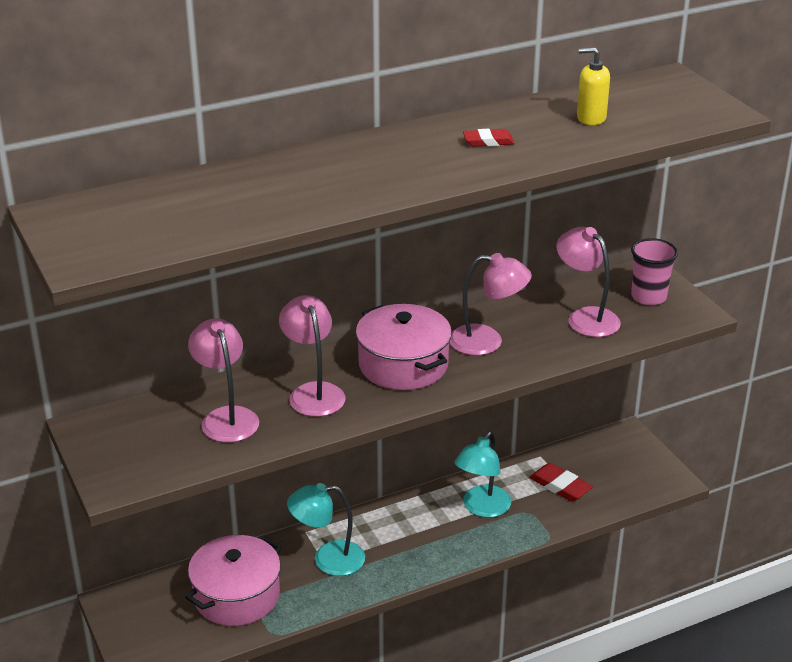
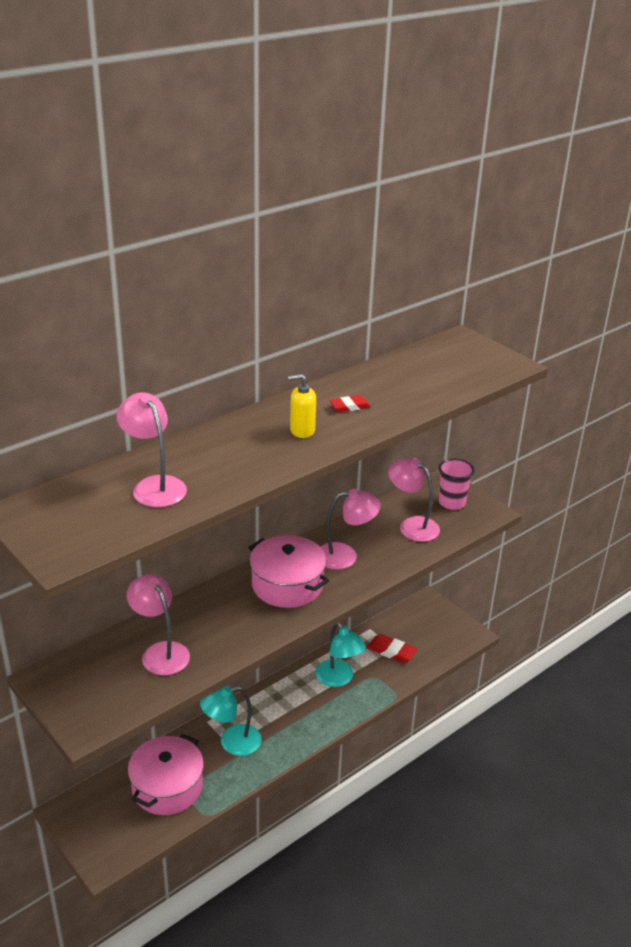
camera: 15 degrees left, 0 degrees up
pink lamp [279,295,346,417] -> pink lamp moved to [116,393,187,507]
turquoise lamp [455,432,511,518] -> turquoise lamp turned 45 degrees counterclockwise [316,623,366,687]
yellow soap dispenser [577,47,610,125] -> yellow soap dispenser moved to [288,374,316,438]

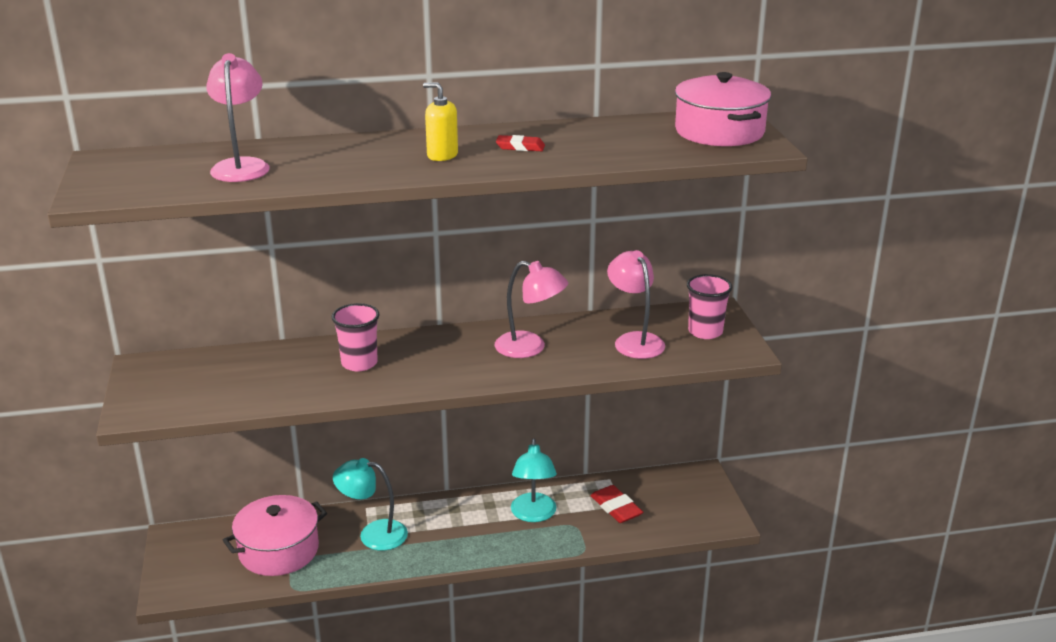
camera: 30 degrees right, 5 degrees down
pink lamp [127,574,190,675] -> none
pink pot [248,535,329,608] -> pink pot moved to [675,72,771,146]
none -> pink cup [332,303,380,371]

